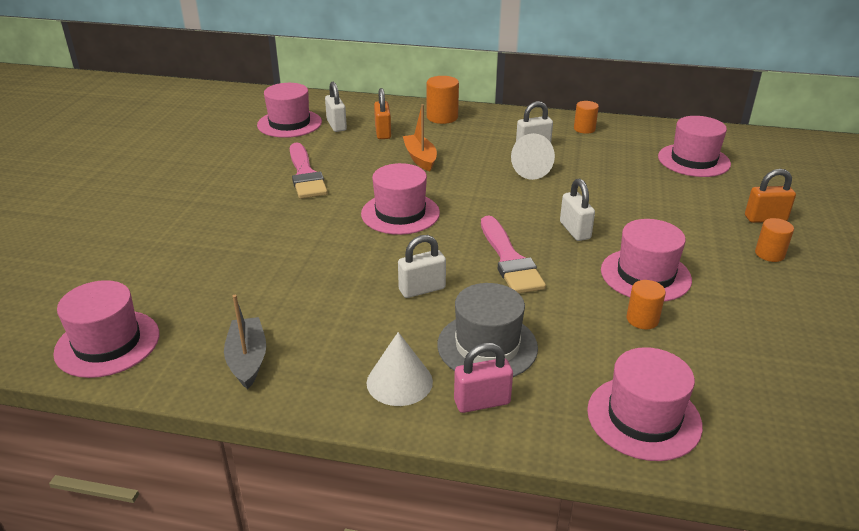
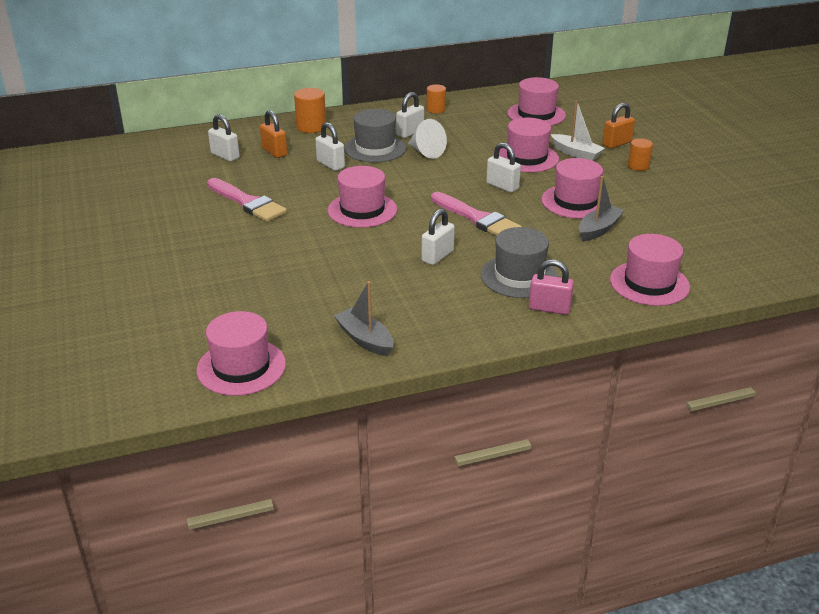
camera: 30 degrees left, 0 degrees up
pink hat [257,83,322,138] -> pink hat moved to [499,118,559,173]
white cone [367,332,433,406] -> none
orange boat [403,104,437,171] -> white padlock [315,122,345,171]
pink padlock [454,343,513,413] -> pink padlock turned 60 degrees clockwise [529,260,574,315]
orange cylinder [627,280,666,329] -> grey boat [579,176,625,241]
none -> grey hat [344,109,406,162]
none -> white boat [551,100,605,161]

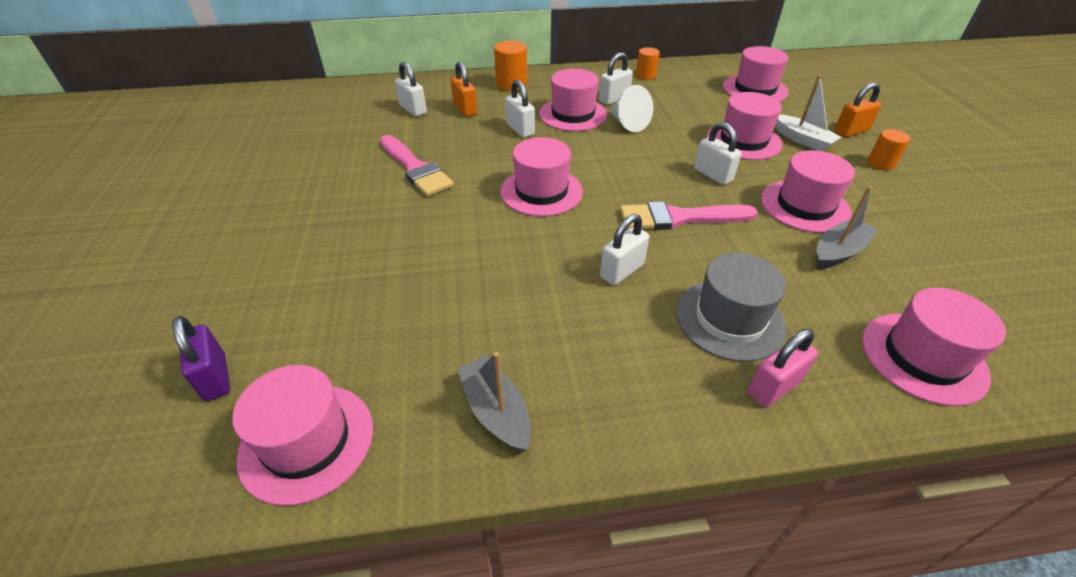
camera: 10 degrees right, 10 degrees up
grey hat [344,109,406,162] -> pink hat [539,69,607,131]
pink brush [431,192,522,236] -> pink brush turned 120 degrees clockwise [620,201,758,230]
pink padlock [529,260,574,315] -> pink padlock turned 60 degrees counterclockwise [747,329,818,407]
none -> purple padlock [172,316,230,401]

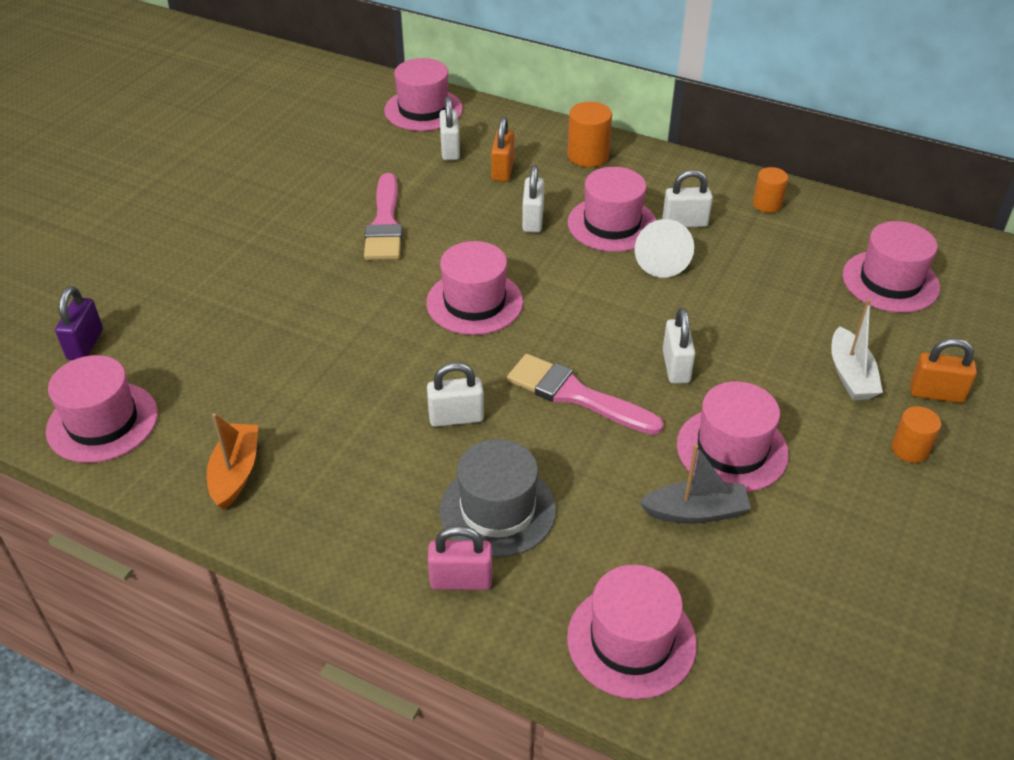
camera: 35 degrees right, 0 degrees up
grey boat [457,352,531,452] -> orange boat [207,413,258,510]
pink hat [707,92,782,160] -> pink hat moved to [384,58,463,131]

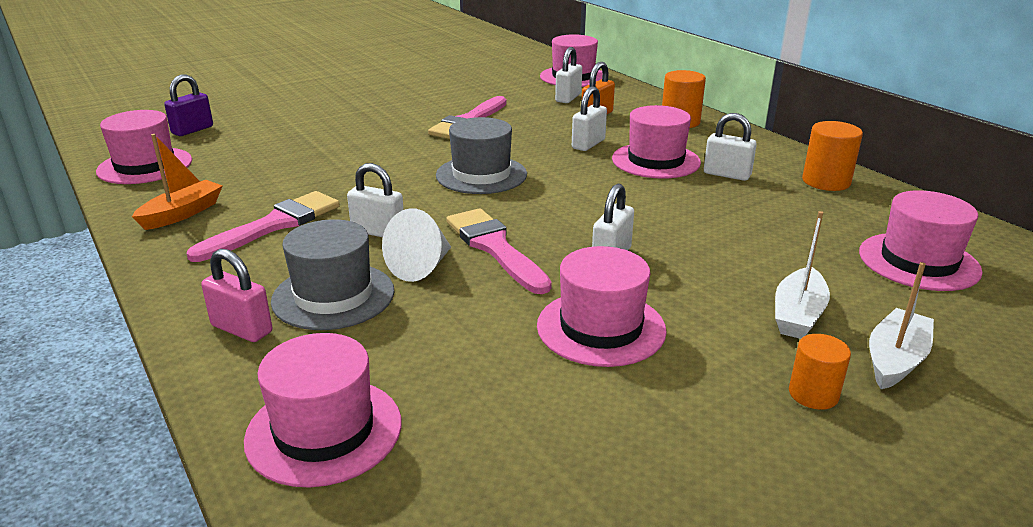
camera: 30 degrees right, 15 degrees down
pink hat [426,241,523,335] -> grey hat [436,117,527,194]
white cone [635,219,694,278] -> white cone moved to [382,208,451,282]
grey boat [639,444,751,524] -> none
orange cylinder [753,167,788,213] -> orange cylinder [802,121,863,191], size x1.50
orange padlock [910,338,977,403] -> white boat [869,262,934,389]
none -> pink brush [186,191,340,262]

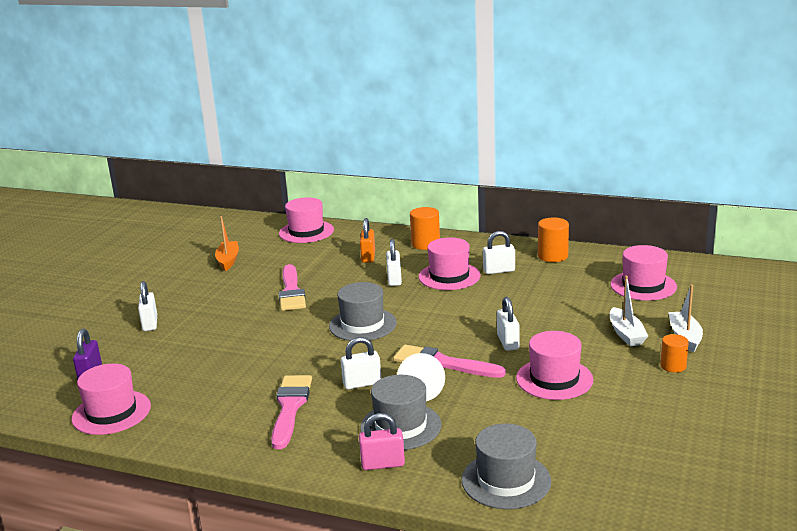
camera: 35 degrees left, 5 degrees down
orange boat [132,134,222,230] -> orange boat moved to [215,216,239,271]
pink hat [244,333,402,488] -> grey hat [462,423,551,509]
white padlock [555,47,582,103] -> white padlock moved to [138,281,157,331]

